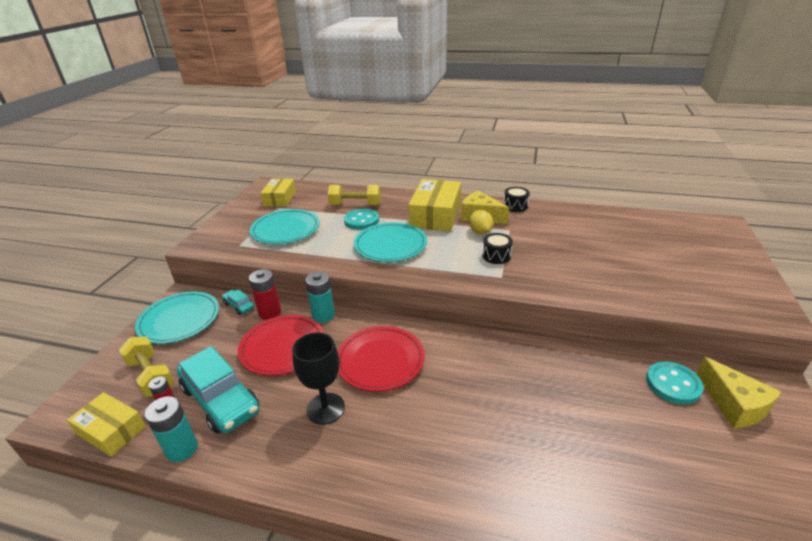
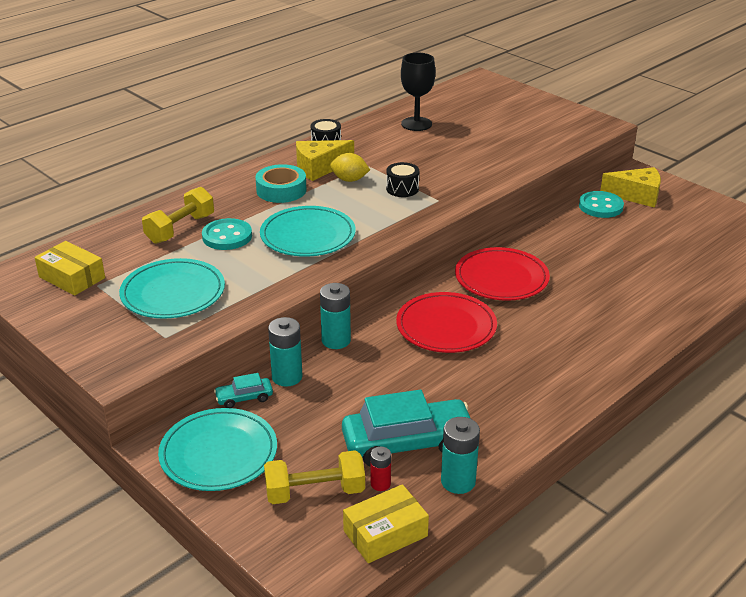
camera: 60 degrees left, 0 degrees up
red plate [238,315,324,376] -> red plate moved to [455,247,550,301]
red battery [249,269,281,320] -> turquoise battery [268,317,302,387]
black goblet [292,332,345,425] -> black goblet moved to [401,53,435,131]
yellow box [408,179,461,231] -> turquoise tape [255,164,307,203]

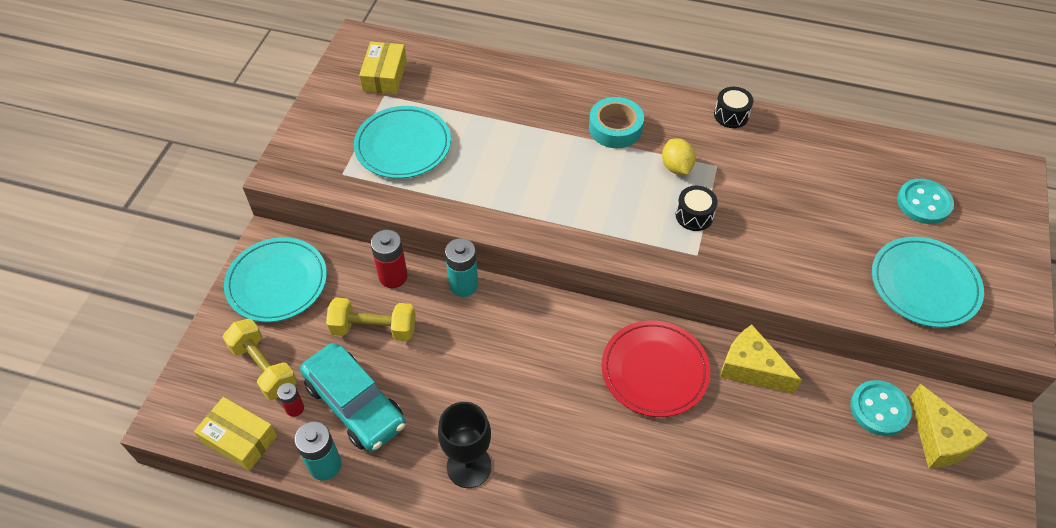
camera: 60 degrees right, 20 degrees up
yellow dumbbell [142,187,214,244] -> yellow dumbbell moved to [326,298,416,341]
turquoise button [202,218,252,250] -> turquoise button moved to [897,179,954,224]
turquoise car [214,373,273,408] -> none
turquoise plate [260,206,356,257] -> turquoise plate moved to [872,237,984,328]
turquoise battery [268,317,302,387] -> red battery [371,230,408,288]
yellow cheese [296,140,354,181] -> yellow cheese moved to [720,325,801,394]
red plate [396,292,497,353] -> none
black goblet [401,53,435,131] -> black goblet moved to [438,402,491,488]

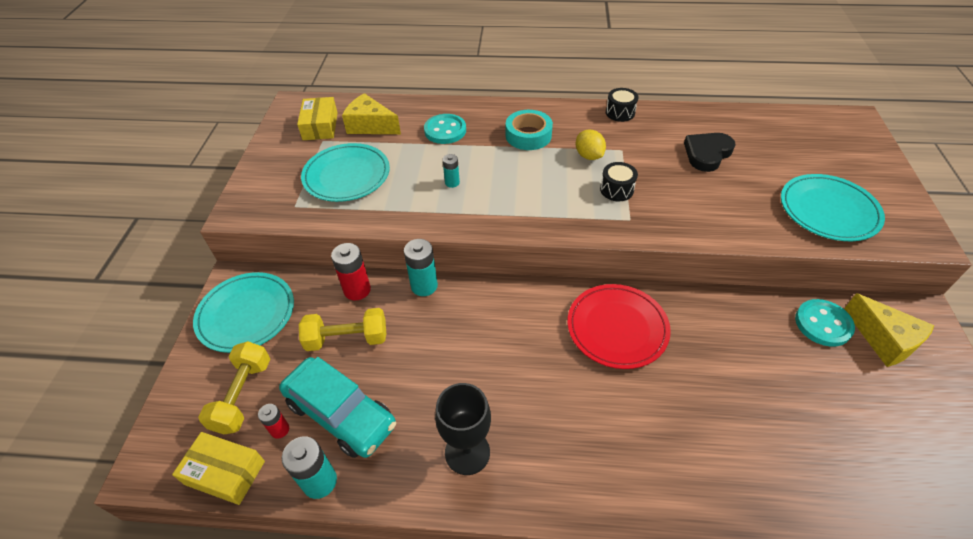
camera: 10 degrees left, 5 degrees down
yellow dumbbell [223,319,297,400] -> yellow dumbbell turned 60 degrees clockwise [198,341,270,434]
yellow cheese [720,325,801,394] -> yellow cheese moved to [342,93,401,134]
turquoise button [897,179,954,224] -> turquoise button moved to [424,114,466,144]
none -> turquoise battery [443,154,460,188]
none -> black heart [684,133,736,172]

